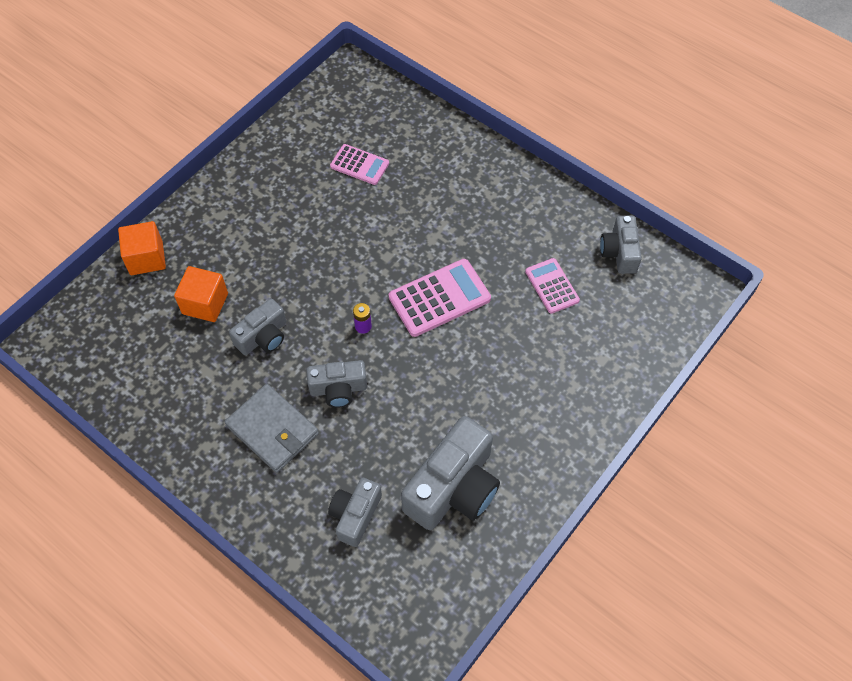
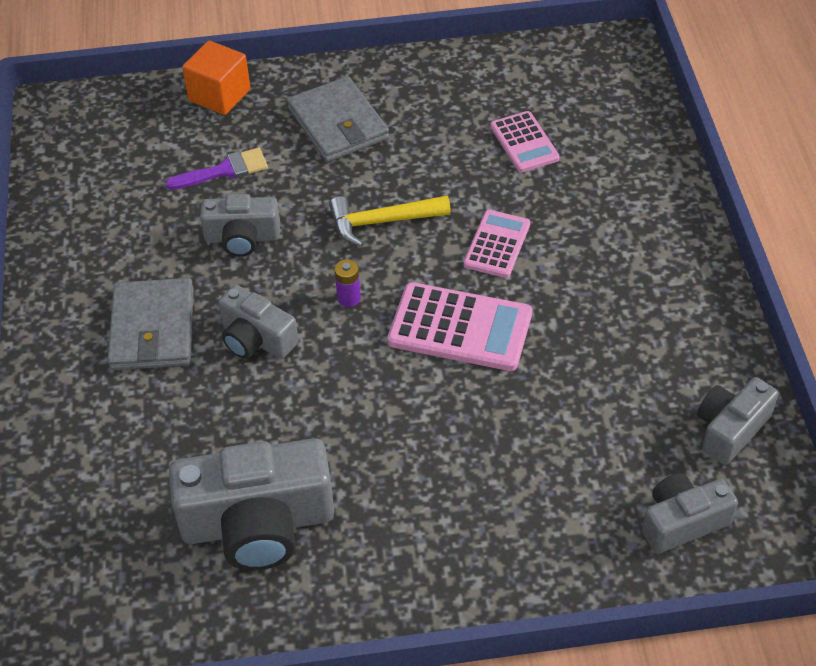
camera: 45 degrees right, 10 degrees down
orange cube [174,266,228,322] -> purple brush [165,148,268,190]
grey camera [328,478,382,547] -> grey camera moved to [642,473,738,554]
pink calculator [525,258,580,314] -> pink calculator moved to [463,210,530,278]
none -> grey wallet [287,76,389,162]
none -> yellow hammer [329,196,451,247]

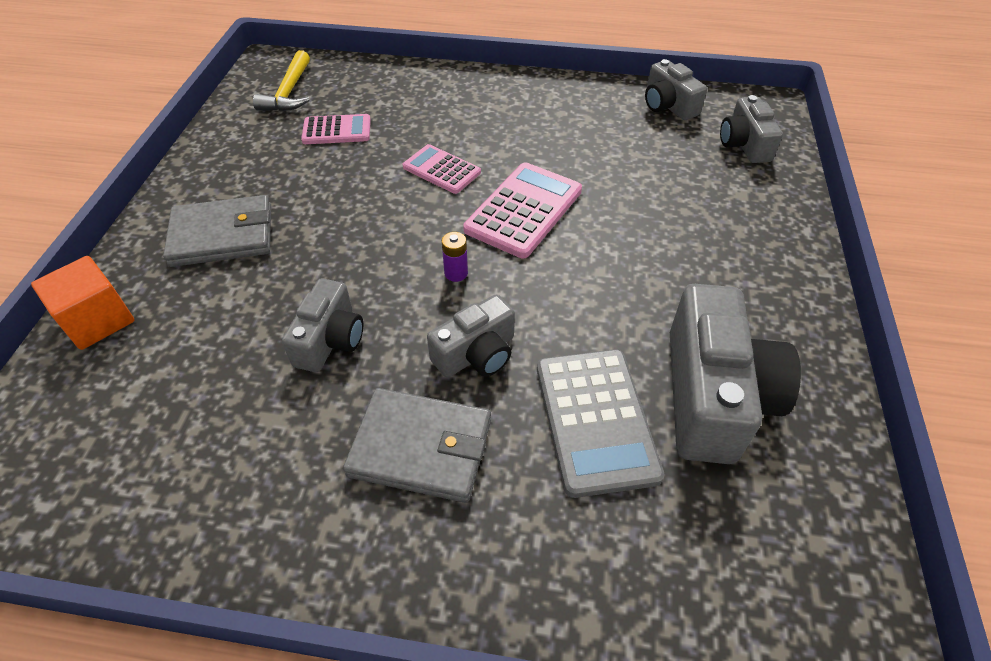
camera: 75 degrees left, 0 degrees up
purple brush [165,148,268,190] -> none
yellow hammer [329,196,451,247] -> yellow hammer moved to [253,50,310,112]
none -> grey calculator [537,350,665,498]

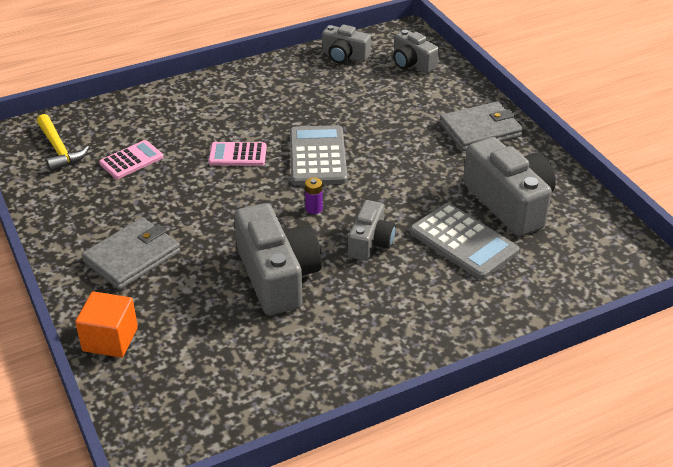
camera: 35 degrees left, 10 degrees down
grey camera [282,278,363,372] -> grey camera [234,203,322,315], size x1.74
grey wallet [343,388,491,503] -> grey wallet moved to [440,101,523,151]
pink calculator [463,162,582,258] -> grey calculator [290,125,347,185]

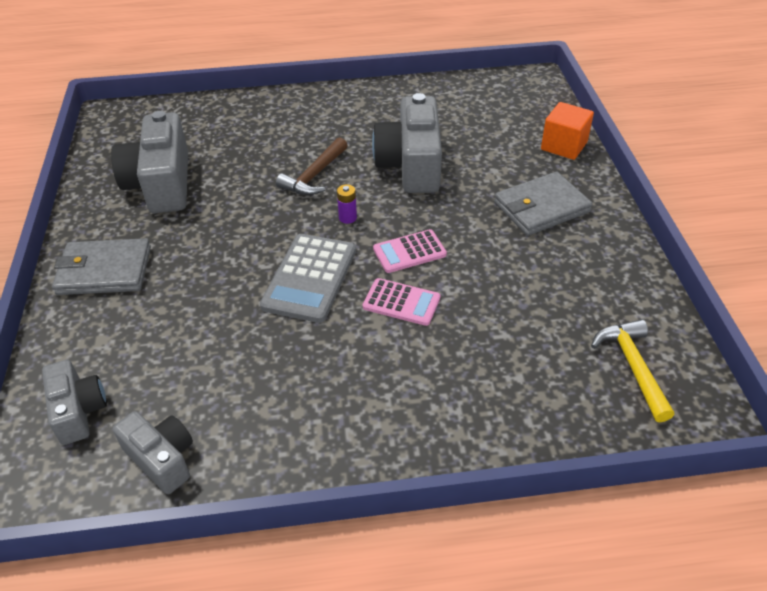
camera: 160 degrees left, 5 degrees up
pink calculator [99,140,163,179] -> pink calculator moved to [373,229,447,273]
grey camera [348,200,396,261] -> brown hammer [276,137,348,195]
grey calculator [410,203,519,280] -> none

